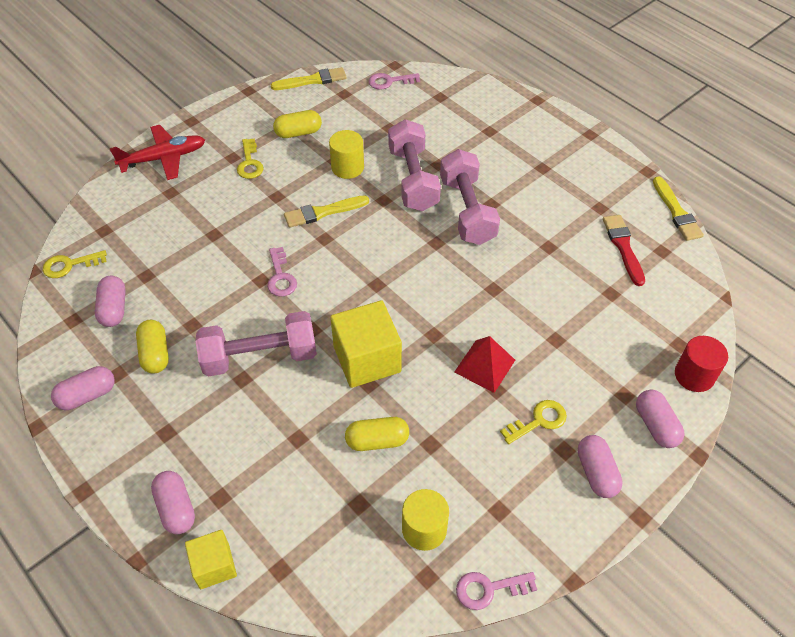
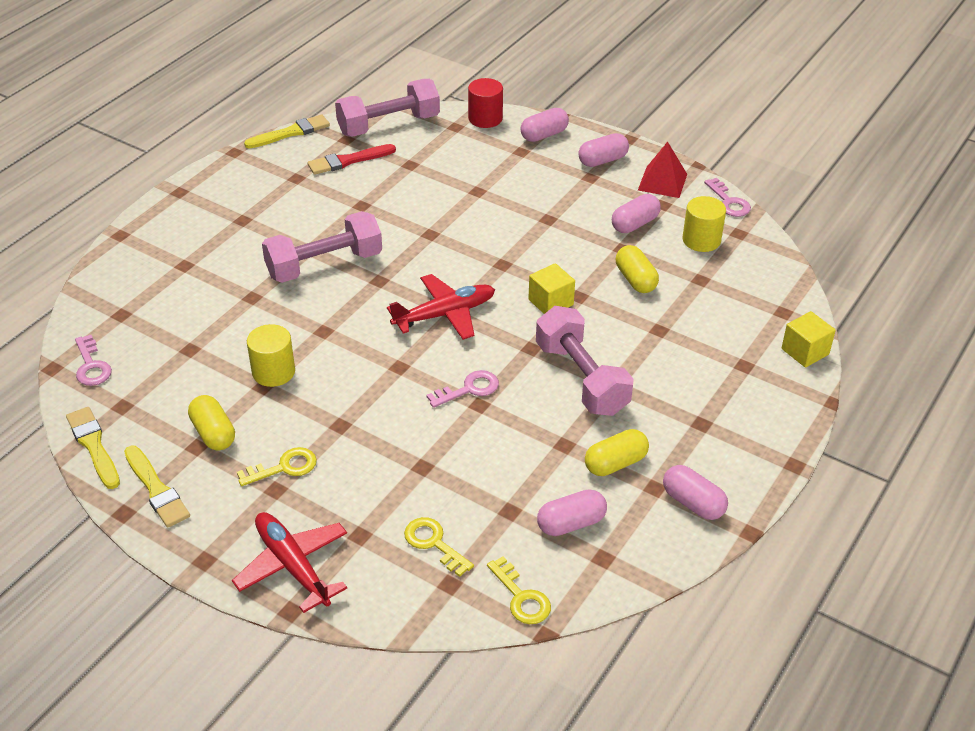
camera: 105 degrees left, 10 degrees down
pink capsule [151,471,195,534] -> pink capsule moved to [612,194,661,233]
yellow brush [284,195,369,228] -> yellow brush moved to [124,446,190,528]
yellow cube [330,300,402,388] -> yellow cube [528,263,575,314], size x0.59
pink dumbbell [388,119,441,211] -> pink dumbbell moved to [335,79,440,137]
red pyramid [454,336,515,393] -> red pyramid moved to [638,142,687,198]
yellow key [500,400,567,444] -> yellow key moved to [404,517,474,577]
none -> red plane [387,274,495,340]

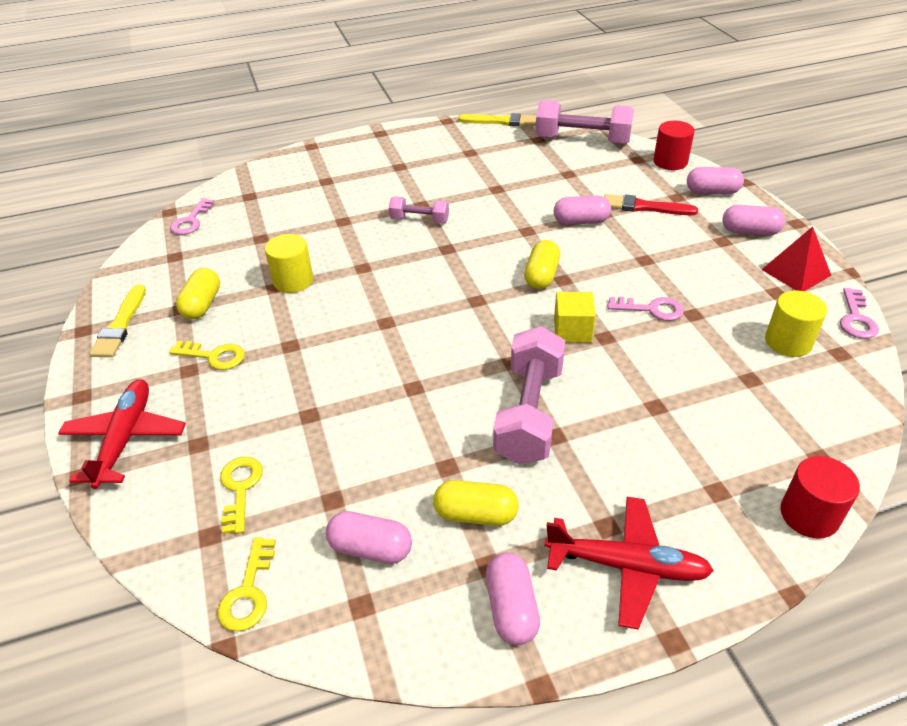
camera: 40 degrees right, 0 degrees up
yellow brush [66,407,120,489] -> none
pink dumbbell [262,211,382,283] -> pink dumbbell [389,197,449,223], size x0.54
red brush [308,144,396,175] -> red brush moved to [604,194,698,215]
red plane [387,274,495,340] -> red plane moved to [544,497,714,630]
pink key [426,370,499,408] -> pink key moved to [607,297,684,321]
pink capsule [612,194,661,233] -> pink capsule moved to [554,196,611,225]
yellow capsule [616,245,659,293] -> yellow capsule moved to [524,240,560,289]
yellow cube [782,311,836,368] -> red cylinder [780,456,860,539]

